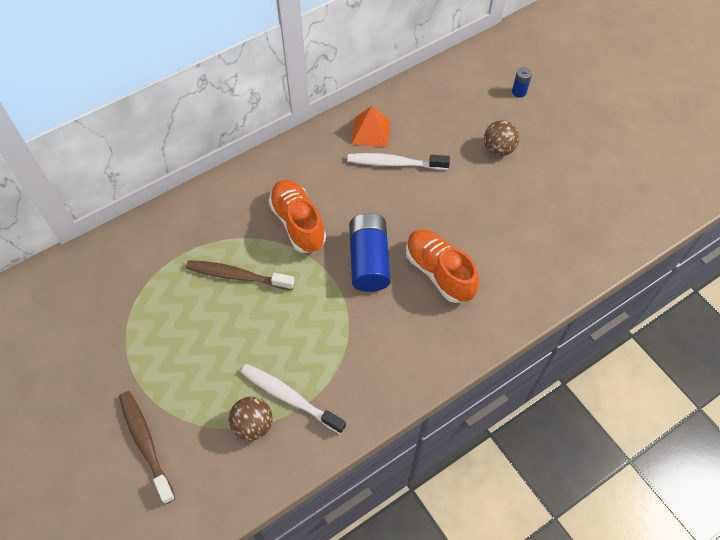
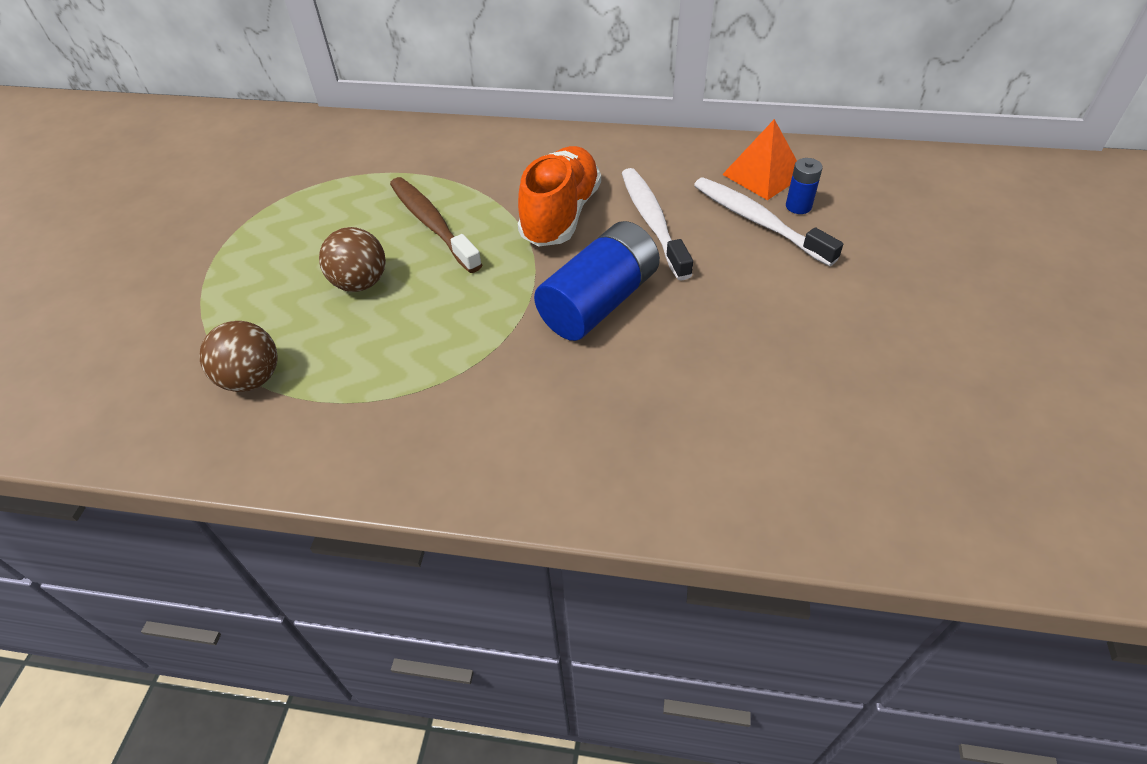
camera: 45 degrees right, 10 degrees down
brown toothbrush [119,391,175,504] -> none
white toothbrush [241,364,346,434] -> white toothbrush moved to [622,168,693,280]
orange shoe [406,229,479,303] -> none
brown ball [484,121,519,156] -> brown ball moved to [319,227,386,292]
blue battery [512,67,532,98] -> blue battery moved to [786,158,823,214]

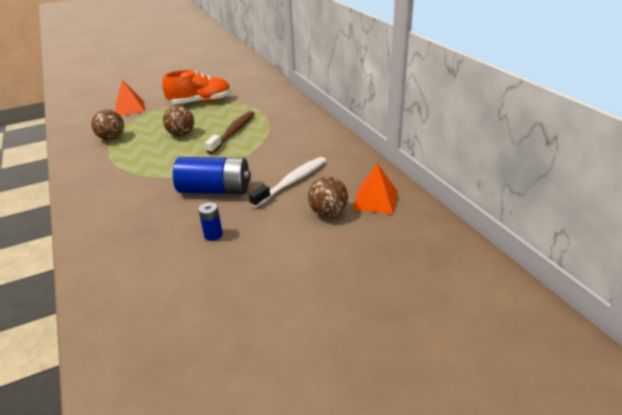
camera: 55 degrees right, 15 degrees down
orange shoe [518,146,601,247] -> orange shoe moved to [162,70,231,104]
white toothbrush [694,177,843,266] -> brown ball [308,177,348,217]
blue battery [786,158,823,214] -> blue battery moved to [198,202,223,241]
none -> orange pyramid [116,80,145,116]

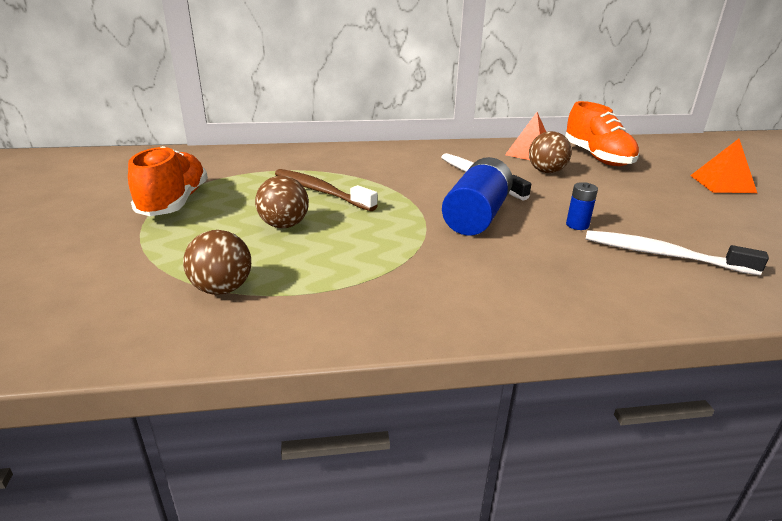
camera: 75 degrees left, 5 degrees down
orange pyramid [116,80,145,116] -> orange pyramid moved to [690,139,757,193]
none -> orange shoe [565,101,640,166]
none -> white toothbrush [586,230,769,275]

